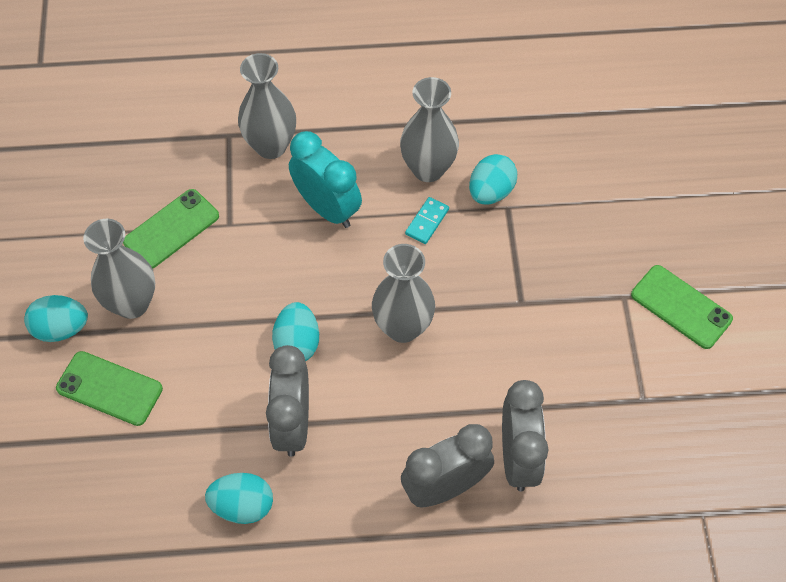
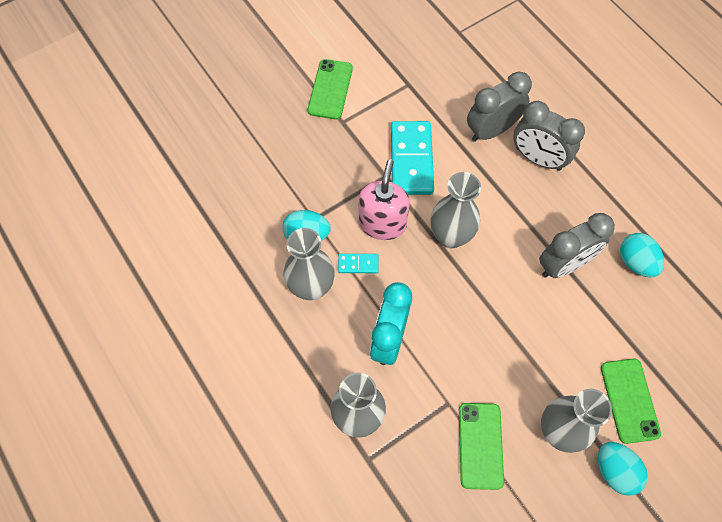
camera: 120 degrees left, 5 degrees up
green phone [123,189,219,269] -> green phone turned 75 degrees clockwise [459,403,504,490]
turquoise egg [272,302,319,361] -> none
none -> pink soap dispenser [359,159,410,240]
none -> turquoise domino [391,121,434,195]

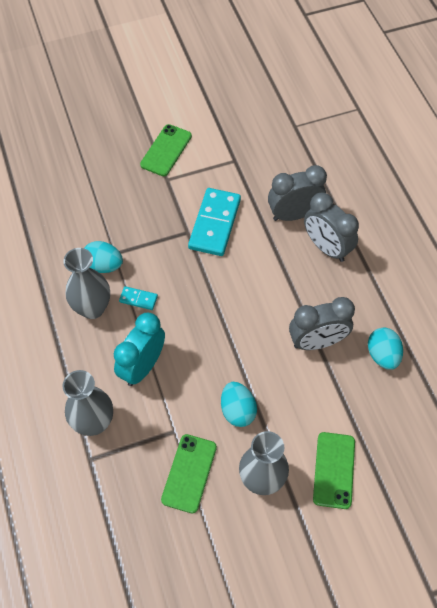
camera: 15 degrees right, 5 degrees down
pink soap dispenser [359,159,410,240] -> none
grey vase [431,172,481,248] -> none
turquoise egg [598,442,648,496] -> turquoise egg moved to [221,382,257,427]

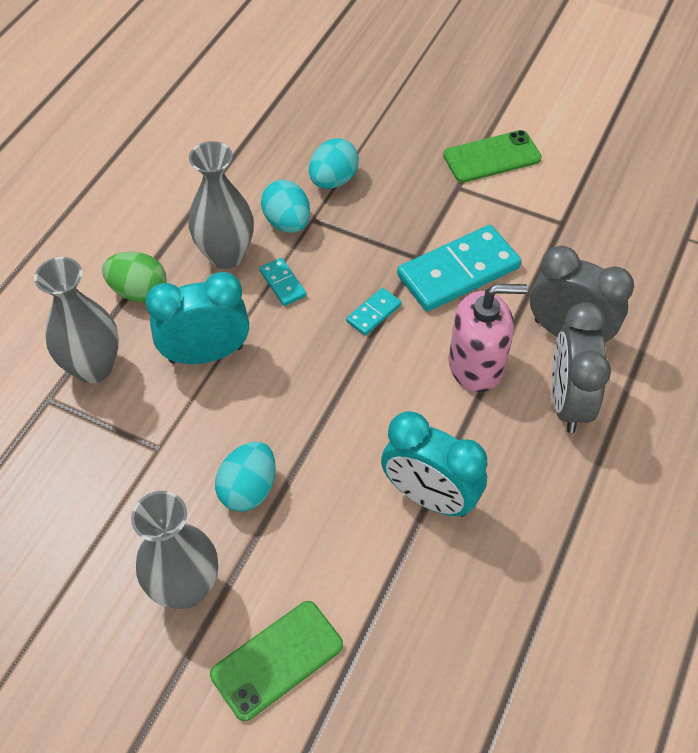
camera: 45 degrees right, 5 degrees down
green phone [161,434,217,513] -> none
grey clock [289,297,355,350] -> turquoise clock [381,411,487,517]
turquoise egg [368,327,403,370] -> turquoise egg moved to [309,138,359,189]
none -> green egg [102,251,167,302]
none -> turquoise domino [346,288,401,336]
none -> pink soap dispenser [449,284,528,392]

